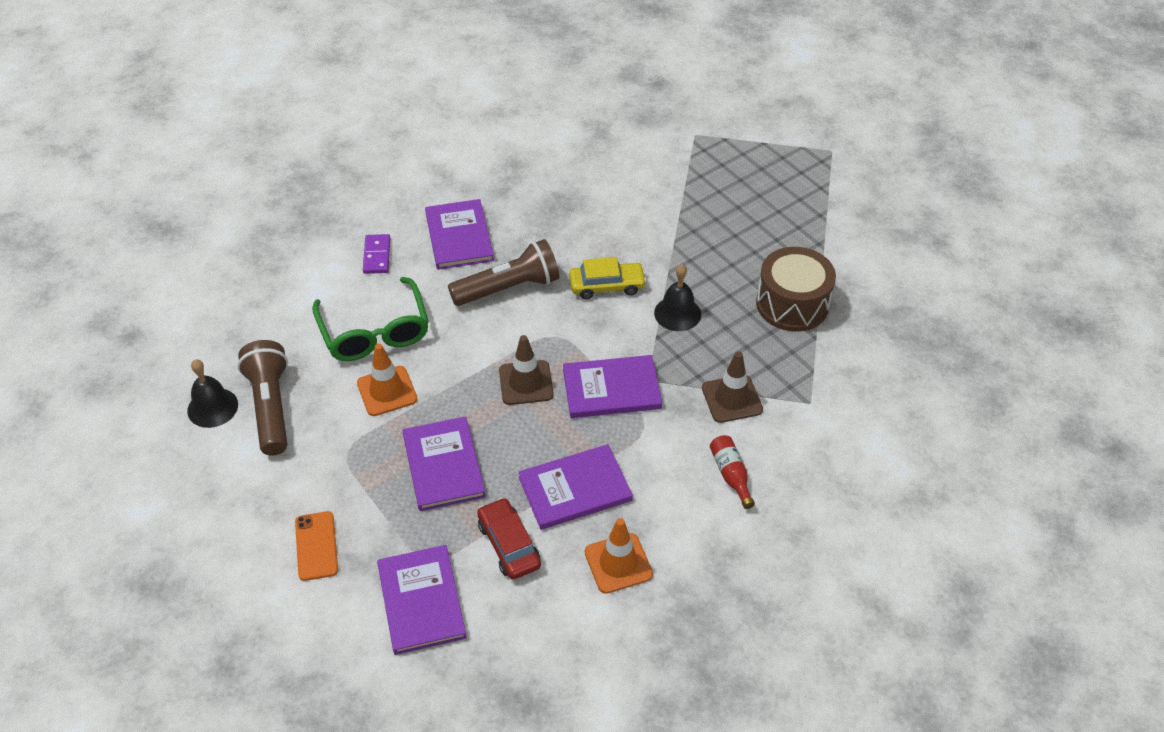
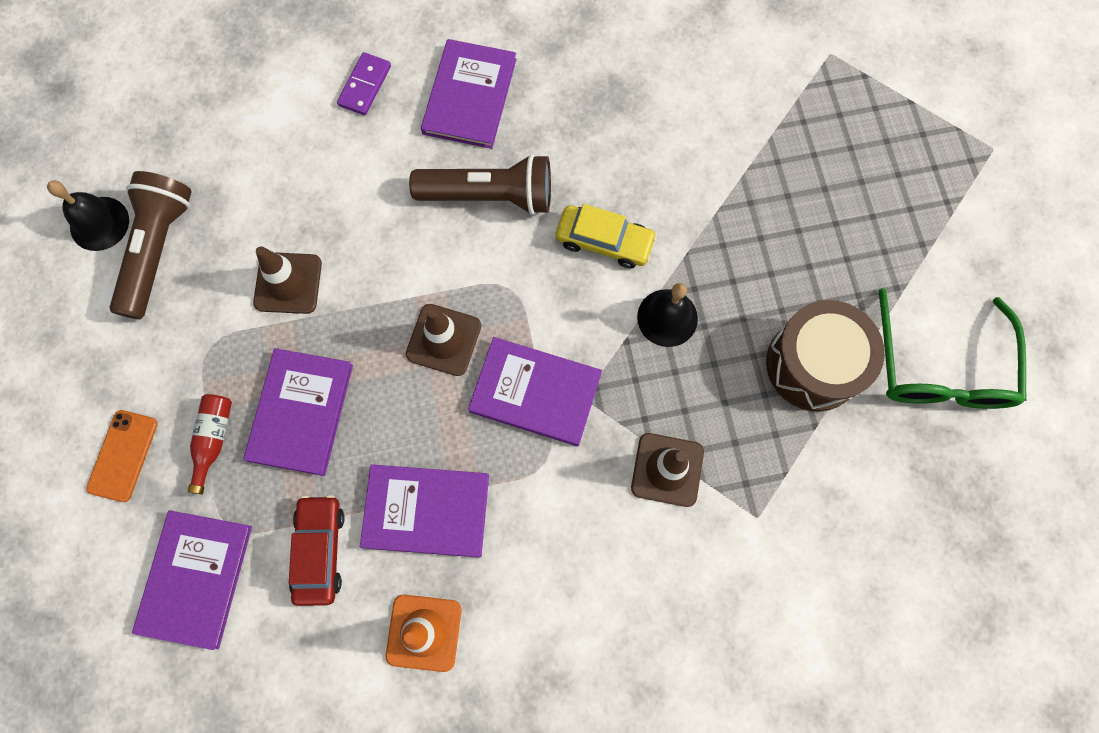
camera: 25 degrees right, 25 degrees up
green glasses [312,277,429,361] -> green glasses moved to [879,288,1026,409]
orange traffic cone [357,344,417,416] -> brown traffic cone [253,246,322,314]
red bottle [710,435,755,509] -> red bottle moved to [188,394,232,494]

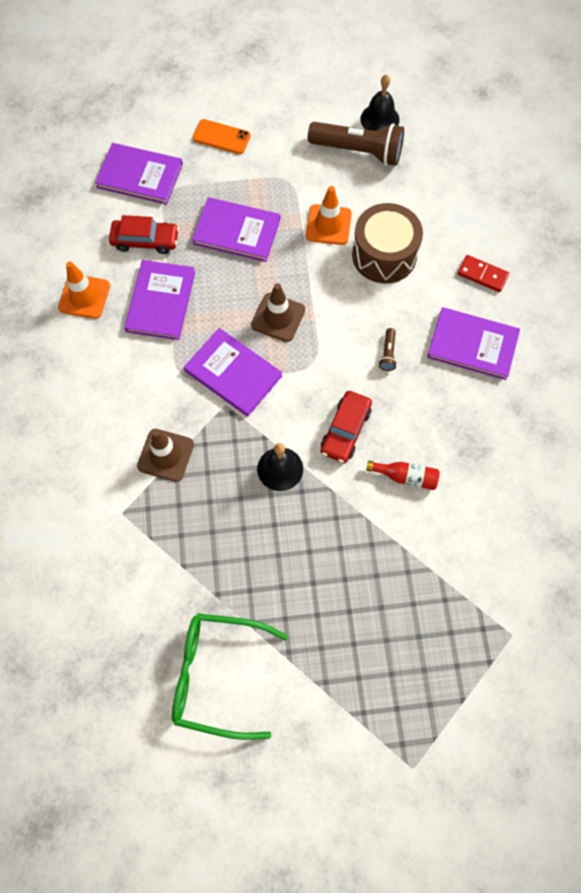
camera: 95 degrees right, 5 degrees down
red bottle [188,394,232,494] -> red bottle moved to [366,461,440,490]
brown traffic cone [253,246,322,314] -> orange traffic cone [306,186,352,245]
purple domino [337,52,391,115] -> red domino [457,255,509,292]
brown flashlight [409,154,551,215] -> brown flashlight [378,328,397,371], size x0.42
purple book [468,337,602,446] -> purple book turned 75 degrees counterclockwise [184,328,282,417]
yellow car [556,204,657,269] -> red car [321,391,372,463]
brown drum [766,300,885,412] -> brown drum moved to [352,203,423,284]

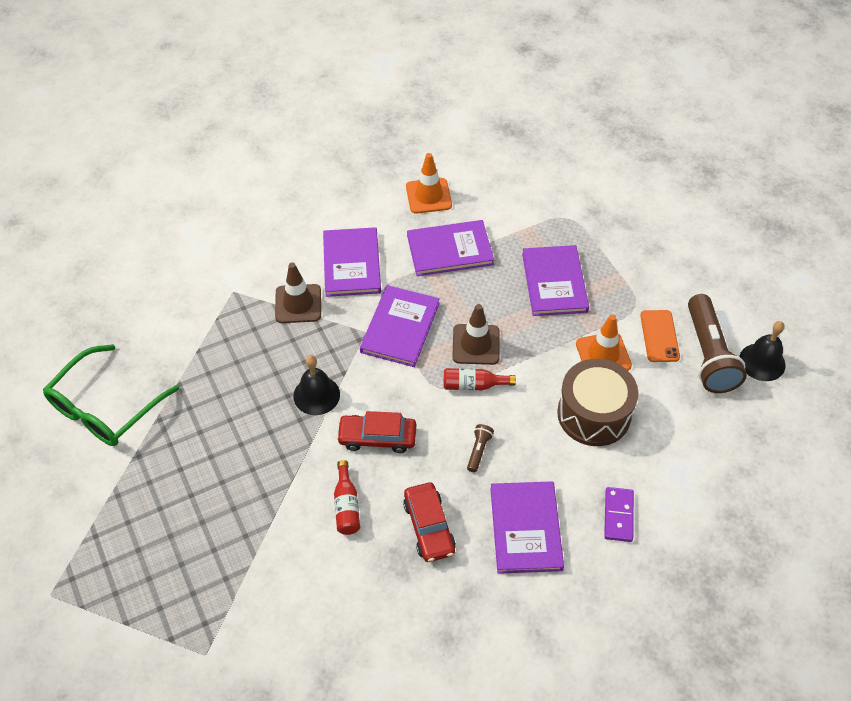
camera: 70 degrees right, 15 degrees down
purple book [95,143,183,205] -> purple book moved to [323,227,381,297]
red car [109,215,179,254] -> red car moved to [403,482,456,562]
green glasses [172,613,288,740] -> green glasses turned 135 degrees counterclockwise [43,344,179,446]
orange phone [192,119,251,154] -> orange phone moved to [640,310,680,362]
brown flashlight [378,328,397,371] -> brown flashlight turned 120 degrees clockwise [467,424,494,473]
red domino [457,255,509,292] -> purple domino [604,487,634,542]
none -> red bottle [444,368,516,390]

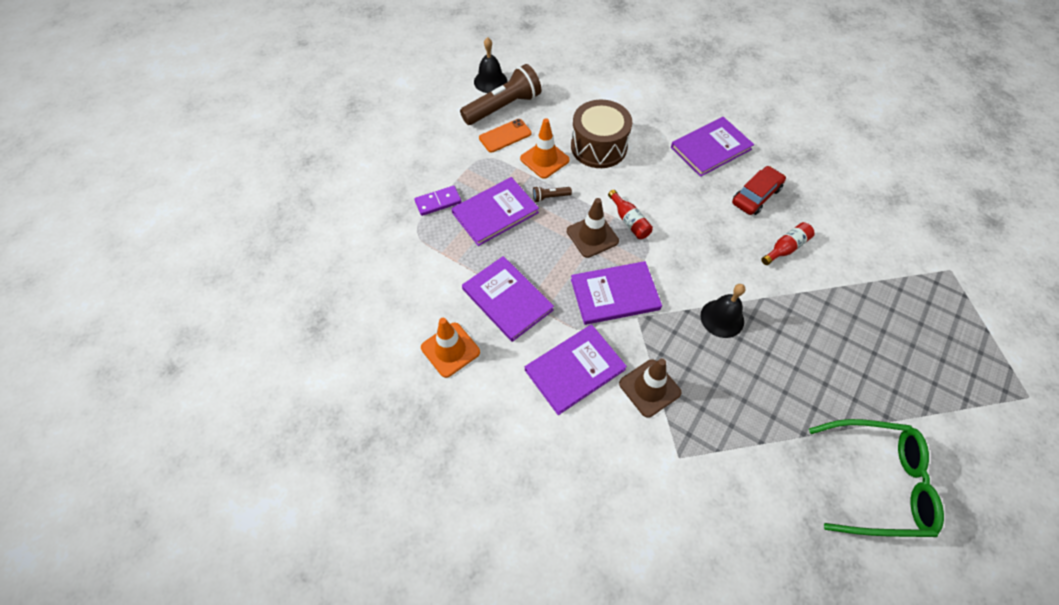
camera: 120 degrees left, 5 degrees up
red car [336,411,416,453] -> none
brown flashlight [467,424,494,473] -> brown flashlight moved to [533,186,572,202]
purple domino [604,487,634,542] -> purple domino moved to [415,186,462,216]

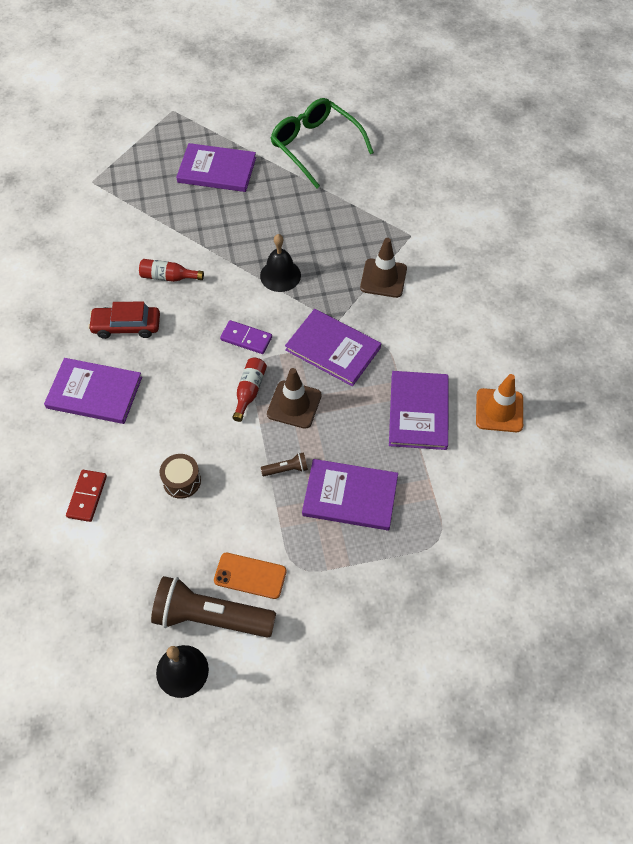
camera: 135 degrees left, 0 degrees up
purple domino [415,186,462,216] -> purple domino moved to [220,320,272,354]
orange traffic cone [520,118,570,179] -> none
purple book [525,324,627,415] -> purple book moved to [176,143,256,192]
brown flashlight [533,186,572,202] -> brown flashlight turned 45 degrees counterclockwise [261,452,308,476]
brown drum [571,100,632,168] -> brown drum [160,454,201,499], size x0.52
none -> red domino [66,470,107,522]

